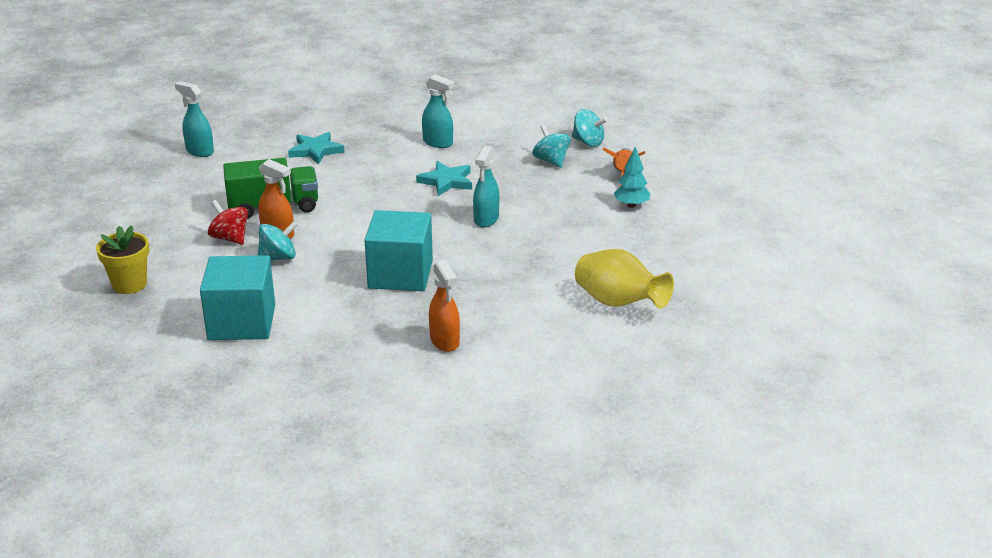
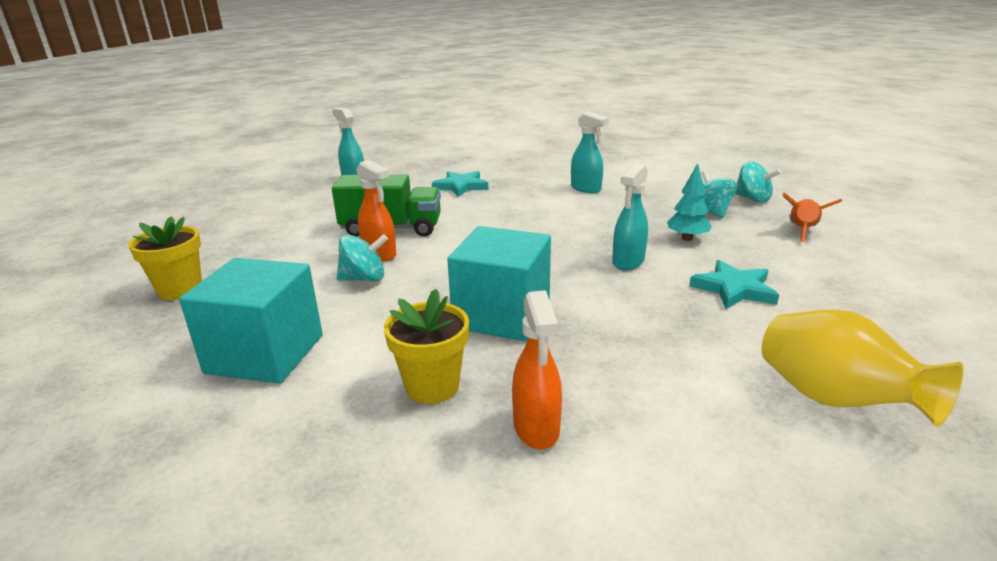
camera: 15 degrees right, 5 degrees down
red spinning top [208,200,248,245] -> none
turquoise star [416,161,472,196] -> turquoise star moved to [689,260,779,309]
turquoise tree [614,146,650,208] -> turquoise tree moved to [667,163,712,241]
none -> yellow flower pot [384,289,469,404]

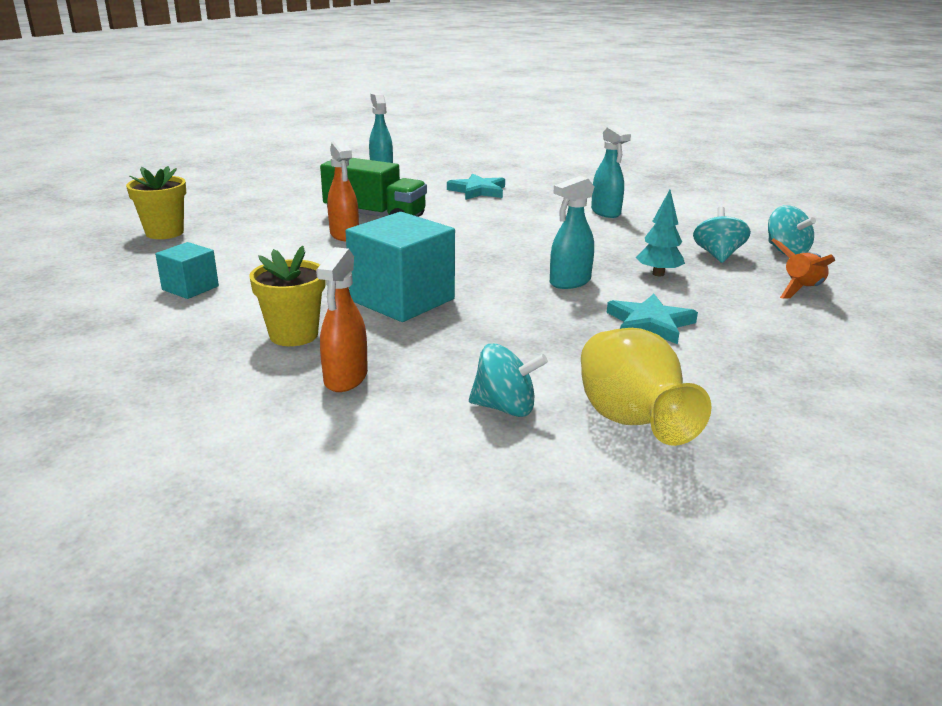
camera: 20 degrees right, 0 degrees up
turquoise cube [179,258,323,384] -> turquoise cube [155,242,219,299], size x0.53
turquoise spinning top [337,234,388,281] -> turquoise spinning top moved to [469,344,548,417]

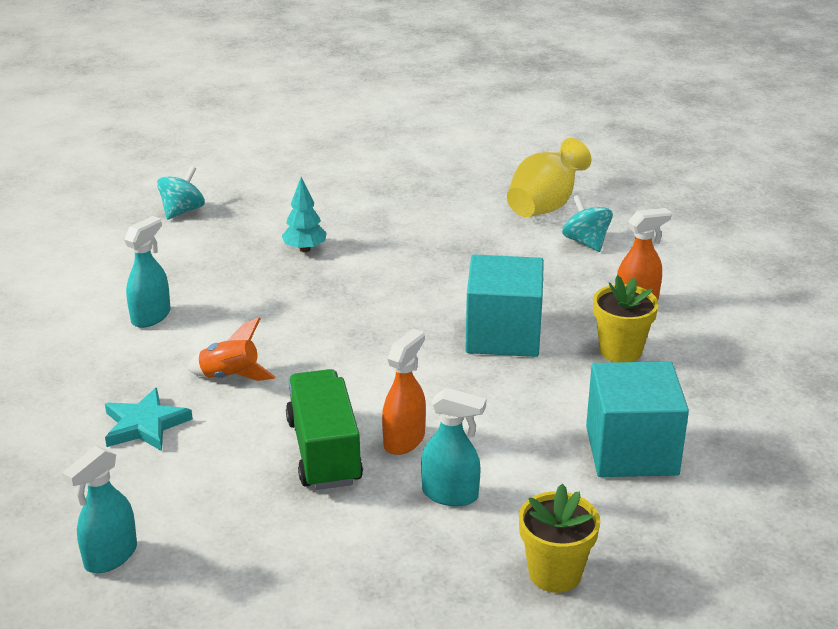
camera: 125 degrees left, 5 degrees up
turquoise cube [155,242,219,299] -> turquoise cube [586,361,689,477], size x1.87
turquoise spray bottle [550,176,594,289] -> turquoise spray bottle moved to [421,387,486,506]
turquoise star [607,294,698,344] -> none
turquoise spinning top [693,207,751,263] -> none
orange rocket [771,238,835,299] -> orange rocket moved to [187,317,275,381]

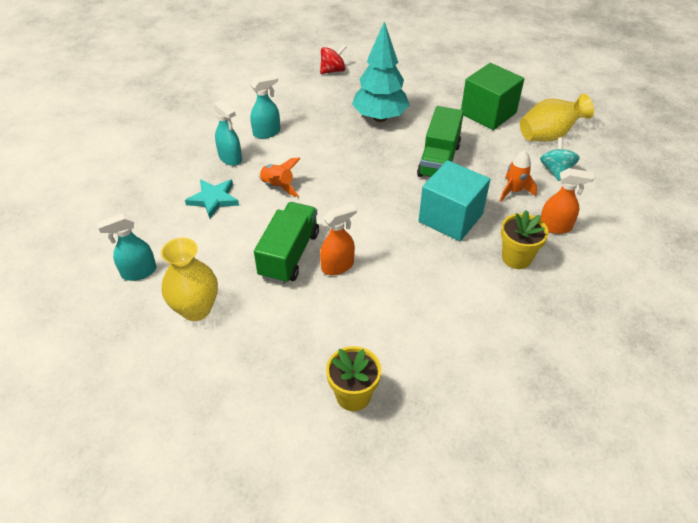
camera: 30 degrees right, 15 degrees up
turquoise spinning top [157,166,205,220] -> red spinning top [320,45,346,74]
turquoise tree [282,177,327,252] -> turquoise tree [352,22,410,122], size x1.98
turquoise spray bottle [421,387,486,506] -> turquoise spray bottle moved to [213,100,242,166]
turquoise cube [586,361,689,477] -> none
none -> yellow vase [161,238,218,321]
none -> green truck [417,106,464,178]
none -> green cube [461,63,524,130]
none -> orange rocket [500,150,537,201]

